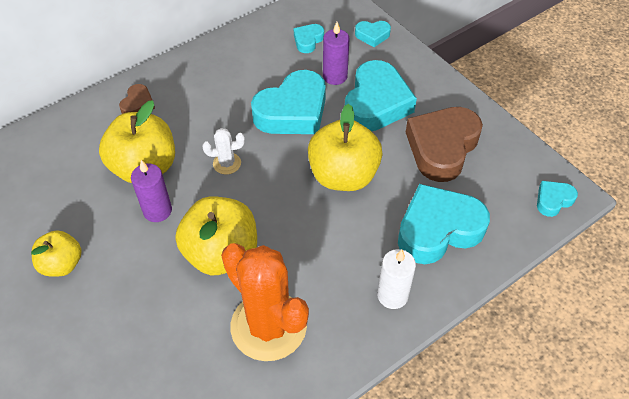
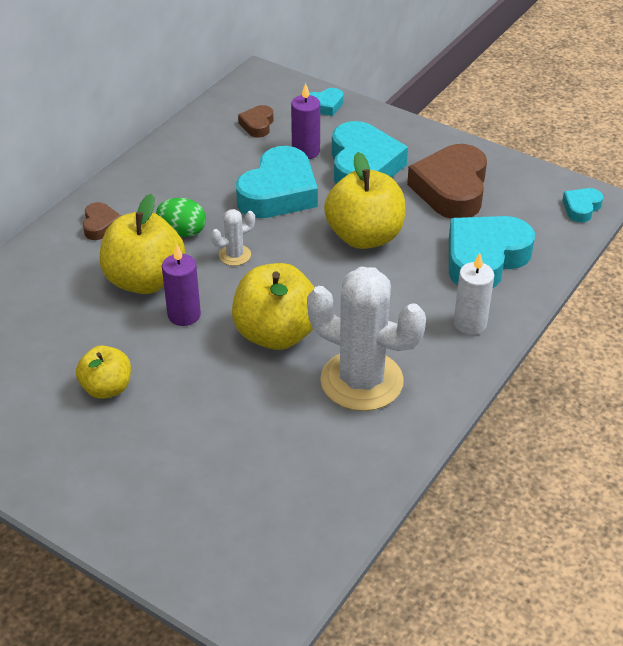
camera: 20 degrees left, 10 degrees down
orange cactus [221,243,309,361] -> white cactus [307,267,426,411]
turquoise heart [294,24,324,53] -> brown heart [238,105,274,137]
none -> green egg [156,198,206,237]

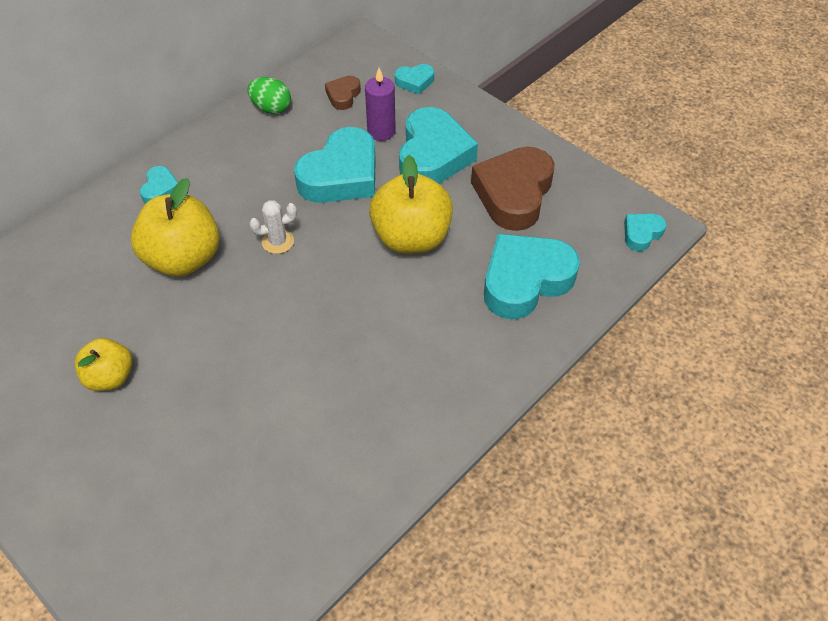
camera: 10 degrees right, 10 degrees up
brown heart [83,202,121,240] -> turquoise heart [140,166,178,204]
green egg [156,198,206,237] -> green egg moved to [247,77,291,114]
purple candle [162,244,201,326] -> none
yellow apple [232,263,315,350] -> none
white cactus [307,267,426,411] -> none
white candle [454,253,494,335] -> none

